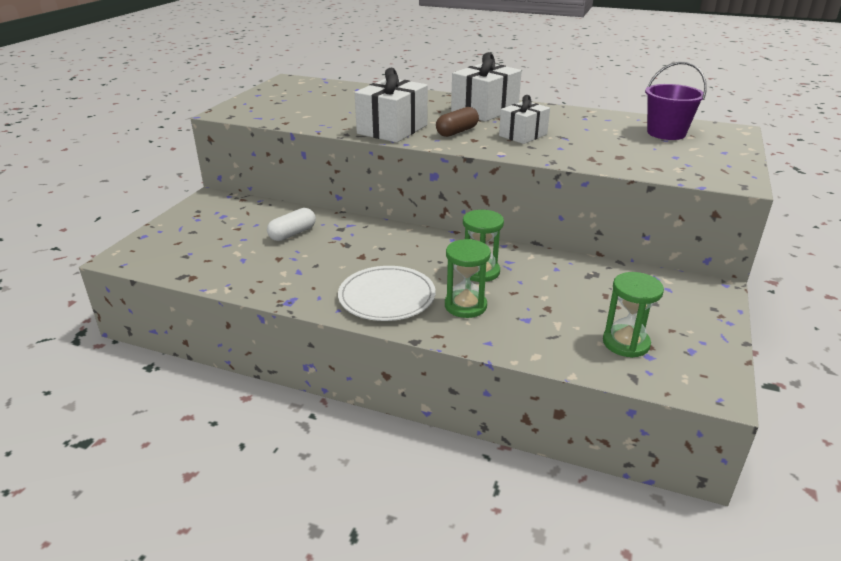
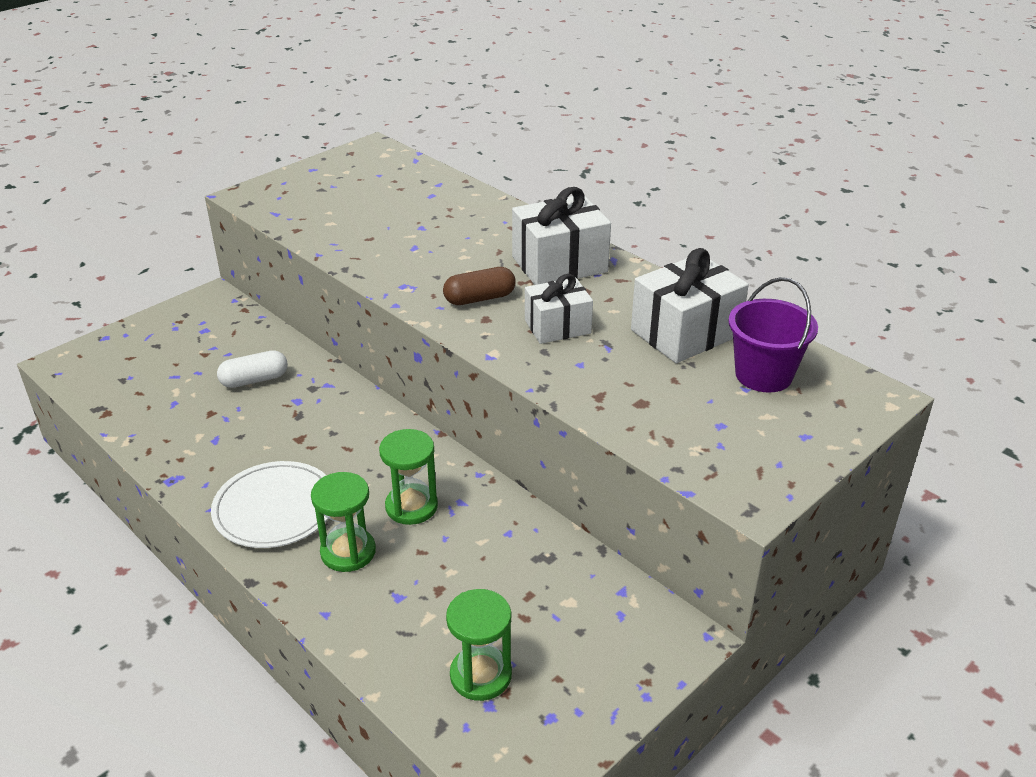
camera: 25 degrees right, 5 degrees up
white gift [355,68,428,143] -> white gift moved to [631,248,749,363]

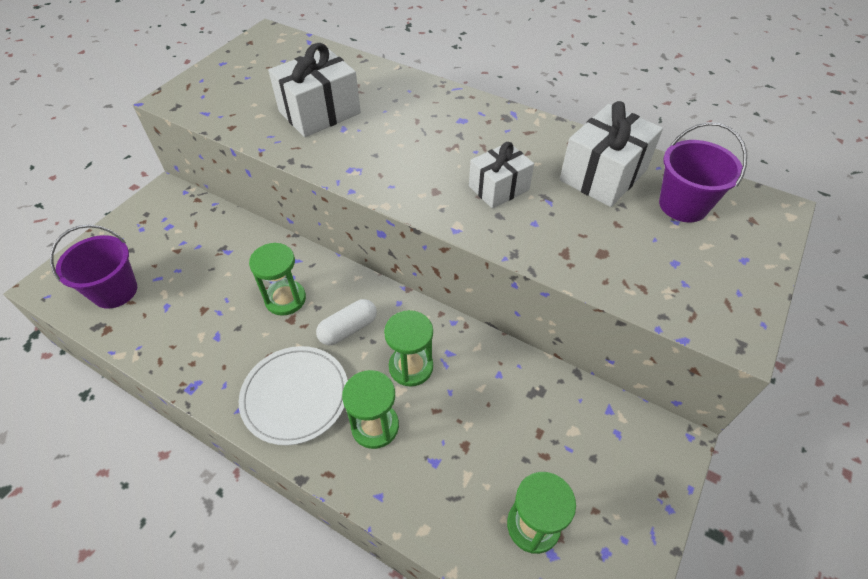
camera: 15 degrees left, 15 degrees up
white capsule [217,350,288,388] -> white capsule moved to [316,299,377,345]
brown capsule [443,267,516,305] -> none
white gift [512,187,611,285] -> white gift moved to [268,43,361,137]
none -> purple bucket [50,225,137,309]
none -> green hourglass [249,243,306,316]

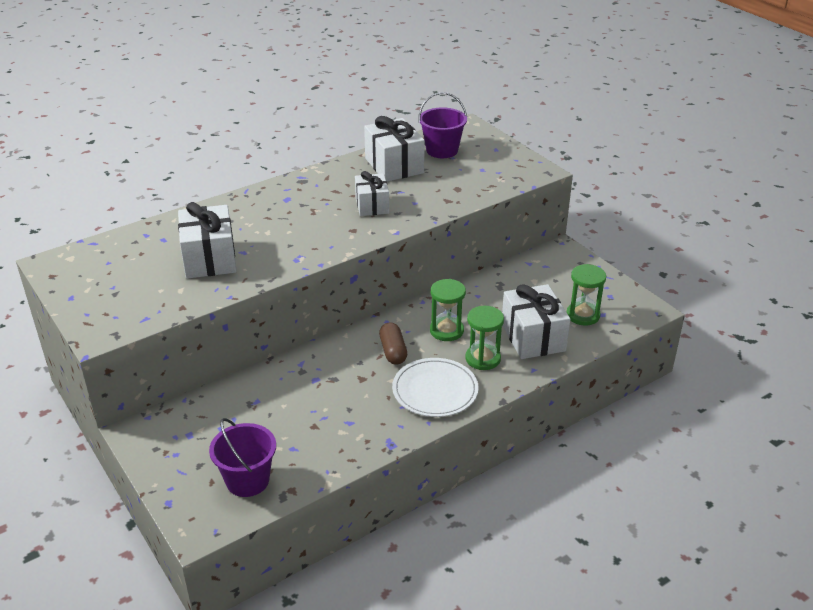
camera: 65 degrees left, 15 degrees down
green hourglass [249,243,306,316] -> none
white capsule [316,299,377,345] -> brown capsule [379,323,407,365]
none -> white gift [502,284,570,359]

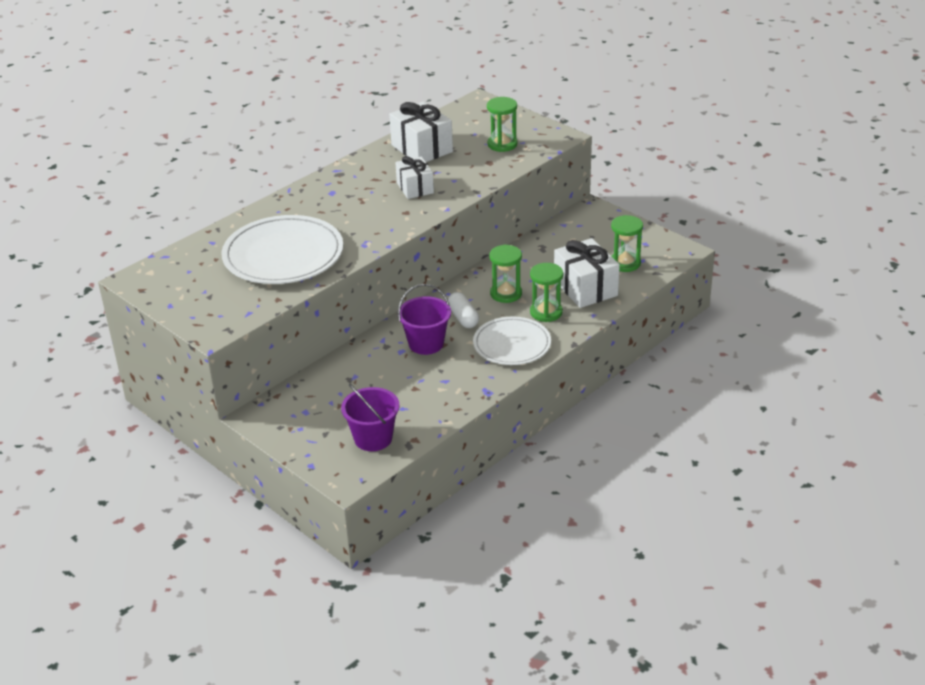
camera: 10 degrees left, 0 degrees up
white gift [178,202,237,279] -> white plate [222,215,343,284]
brown capsule [379,323,407,365] -> white capsule [448,292,479,328]
purple bucket [418,92,467,158] -> purple bucket moved to [398,284,451,355]
none -> green hourglass [487,97,517,152]

